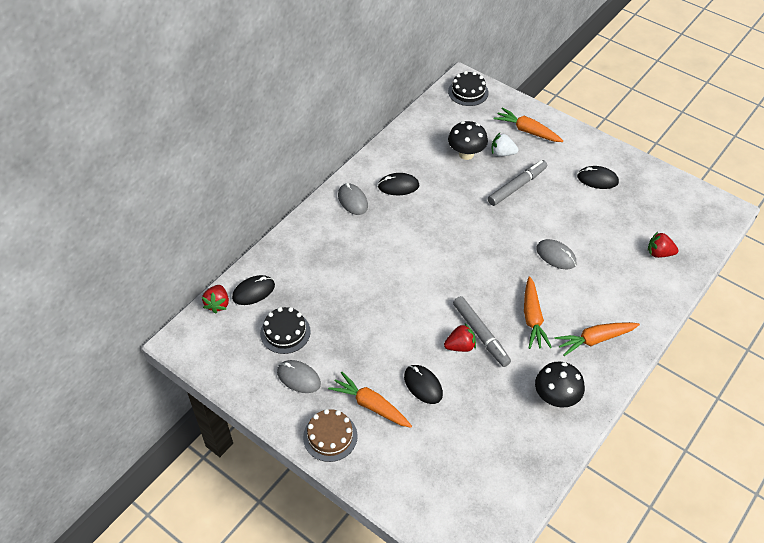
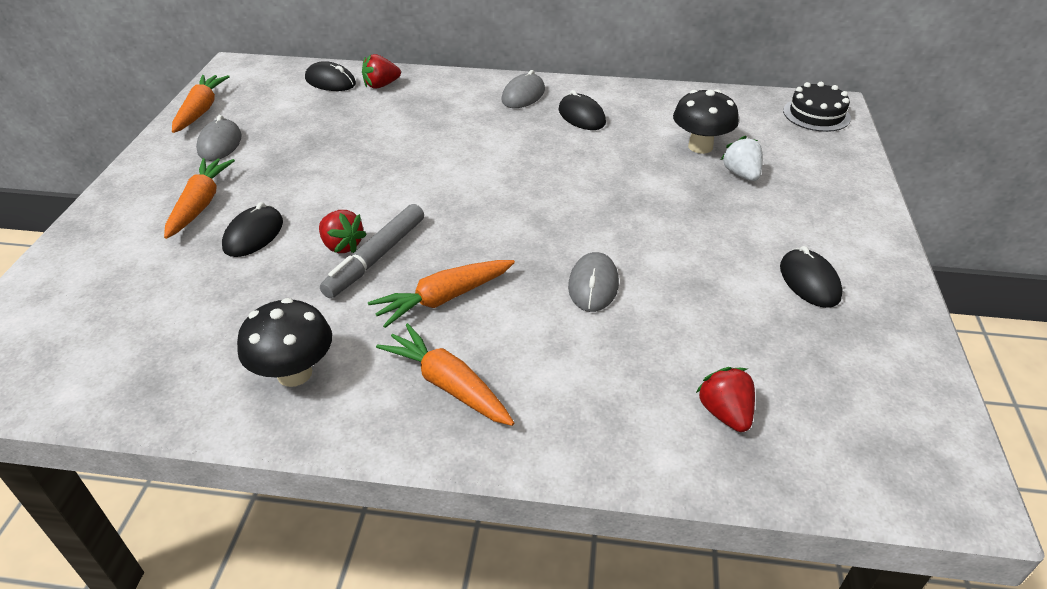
camera: 60 degrees right, 10 degrees down
red strawberry [202,285,229,314] -> red strawberry moved to [362,54,401,89]
black cake [260,307,311,354] -> none
brown cake [303,409,358,462] -> none
grey marker [488,160,547,206] -> none
orange carrot [494,108,563,142] -> orange carrot moved to [172,75,230,133]

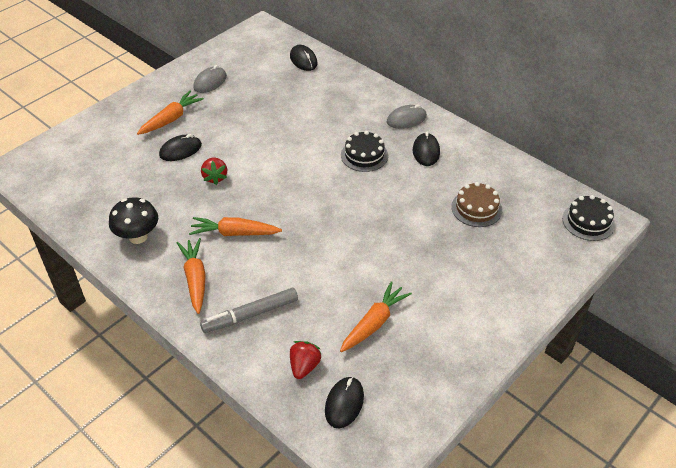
camera: 35 degrees right, 5 degrees up
orange carrot [172,75,230,133] -> orange carrot moved to [340,281,412,352]
grey marker [320,204,424,298] -> grey marker moved to [200,288,298,333]
red strawberry [362,54,401,89] -> none
grey mouse [568,252,619,312] -> none
black mushroom [673,89,739,154] -> brown cake [451,182,502,227]
white strawberry [721,136,763,181] -> none
black mouse [780,246,843,308] -> black mouse moved to [325,377,364,428]
none -> black cake [341,131,388,172]

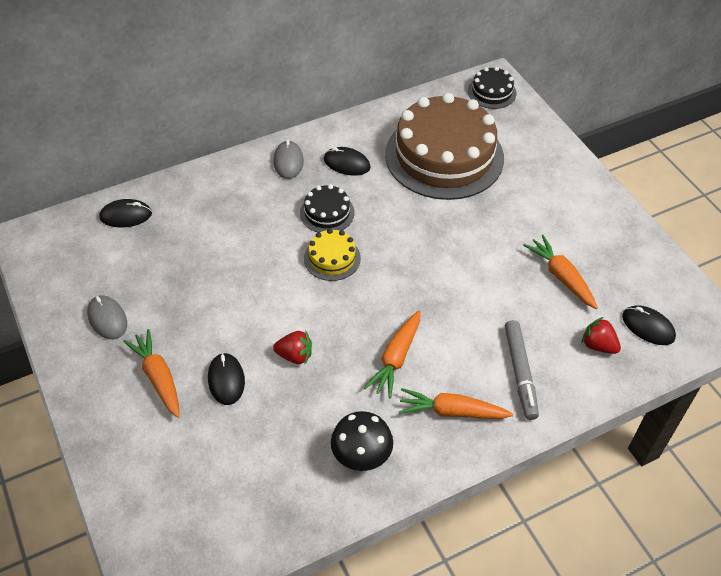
camera: 70 degrees left, 5 degrees up
brown cake [451,182,502,227] -> brown cake [385,93,504,200], size x2.29
none -> yellow cake [304,229,361,281]

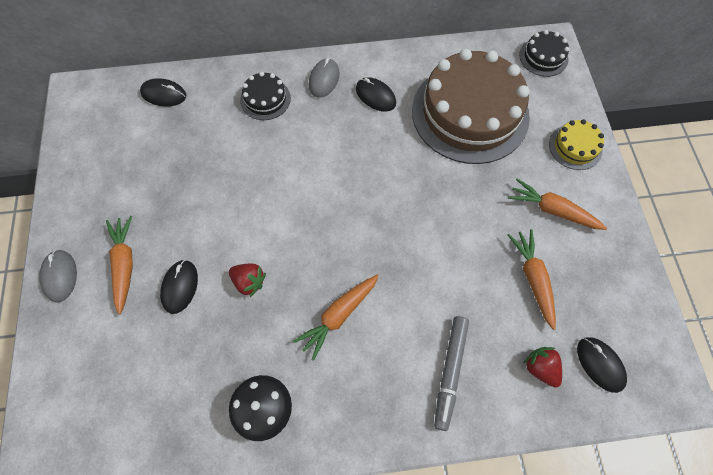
camera: 20 degrees right, 15 degrees up
grey mouse [87,295,127,339] -> grey mouse moved to [39,250,77,302]
black cake [300,184,355,233] -> black cake moved to [240,72,291,120]
yellow cake [304,229,361,281] -> yellow cake moved to [549,119,604,170]
orange carrot [399,388,513,419] -> orange carrot moved to [508,179,607,230]

